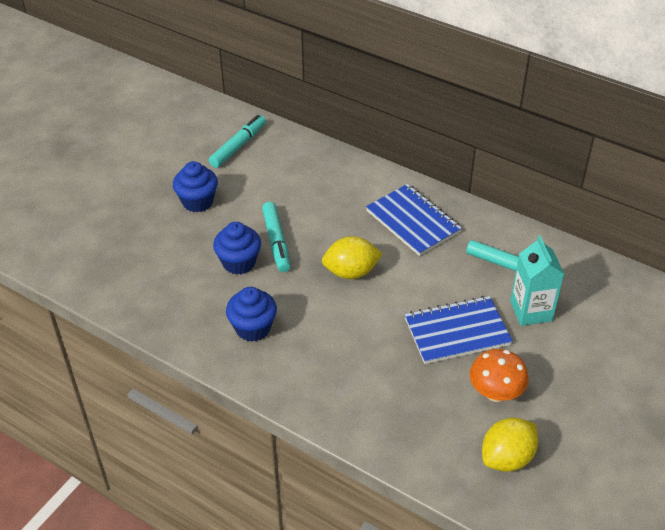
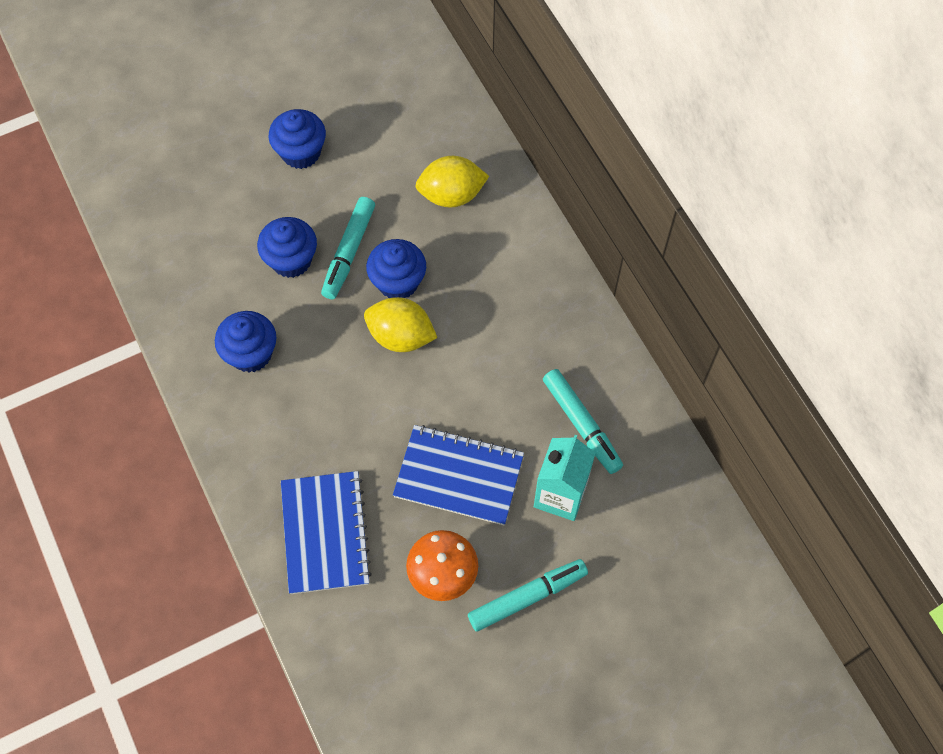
camera: 30 degrees right, 20 degrees up
turquoise marker [209,115,266,168] -> turquoise marker moved to [468,559,588,632]
blue notebook [366,184,462,256] -> blue notebook moved to [281,471,372,594]
yellow lemon [482,418,538,472] -> yellow lemon moved to [415,156,489,208]
none -> blue cupcake [366,239,426,298]

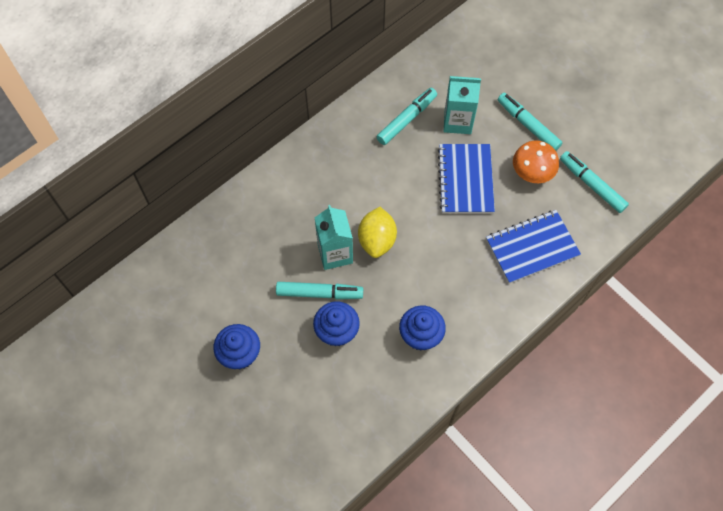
camera: 105 degrees left, 0 degrees up
blue cupcake [366,239,426,298] -> turquoise carton [315,205,353,270]
yellow lemon [415,156,489,208] -> none
none -> turquoise marker [560,151,629,213]

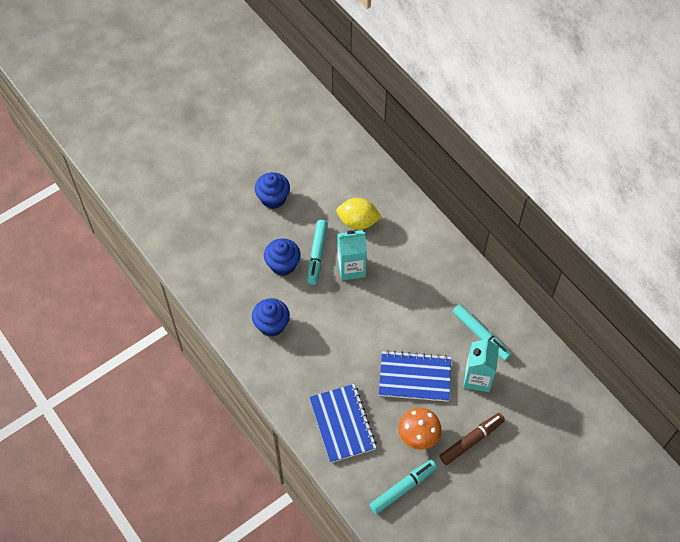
camera: 95 degrees right, 5 degrees down
yellow lemon [358,207,397,258] -> yellow lemon moved to [336,198,382,230]
turquoise marker [498,93,563,151] -> brown marker [439,413,505,465]

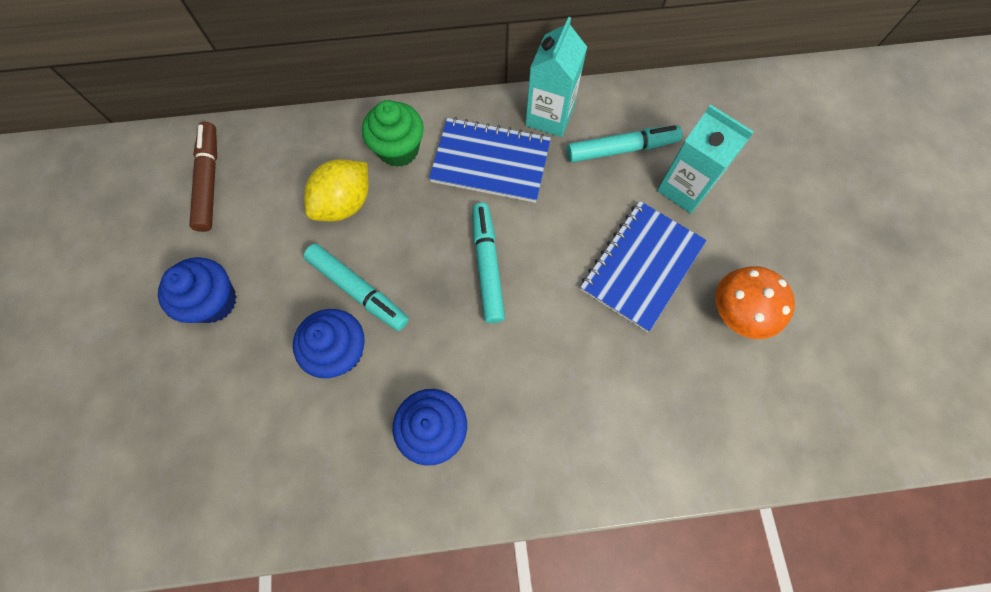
camera: 60 degrees left, 10 degrees up
blue notebook [309,384,377,463] -> blue notebook moved to [429,117,551,203]
turquoise carton [337,230,367,280] -> turquoise carton moved to [525,17,587,137]
turquoise marker [369,460,437,514] -> turquoise marker moved to [472,203,505,323]
brown marker [439,413,505,465] -> brown marker moved to [189,122,217,232]
none -> green cupcake [362,100,424,167]

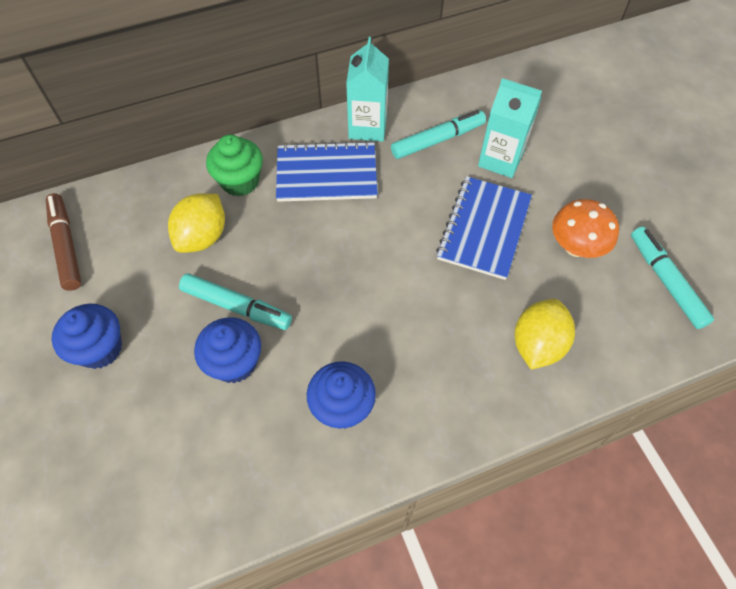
camera: 15 degrees left, 10 degrees down
turquoise marker [472,203,505,323] -> turquoise marker moved to [631,227,714,329]
none -> yellow lemon [515,299,575,370]

